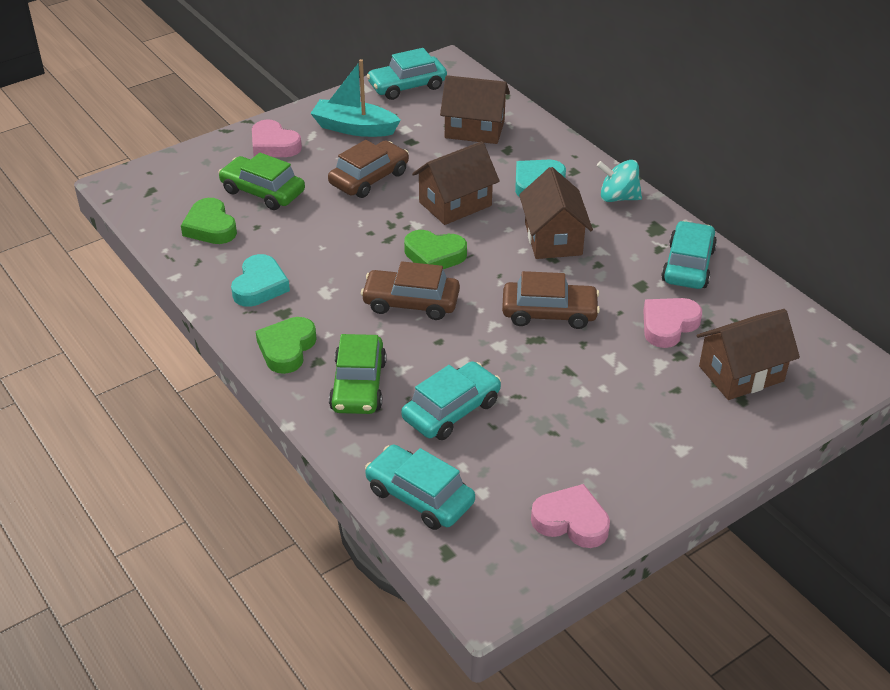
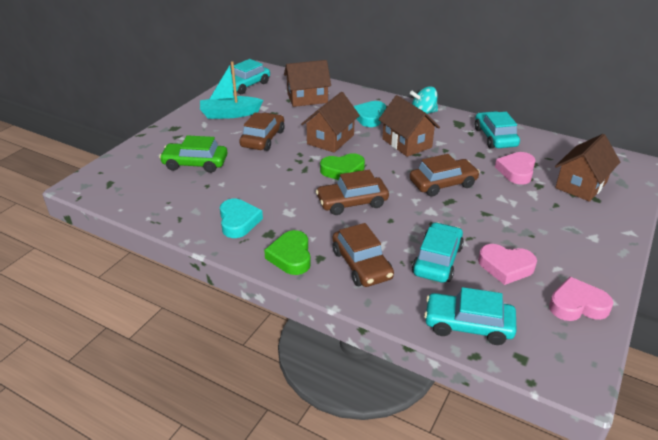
camera: 25 degrees left, 5 degrees down
green heart [181,198,237,244] -> none
pink heart [252,120,302,157] -> pink heart moved to [478,244,537,285]
green car [329,334,386,414] -> brown car [333,223,394,287]

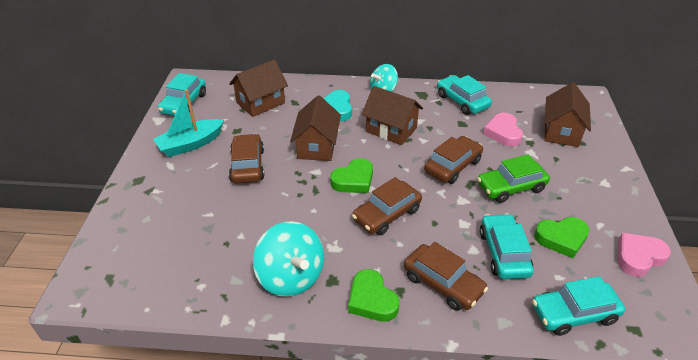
camera: 25 degrees left, 5 degrees up
green car [159,135,227,173] -> green car moved to [477,154,550,203]
turquoise heart [220,199,263,238] -> turquoise spinning top [253,221,324,297]
pink heart [478,244,537,285] -> green heart [534,217,589,258]

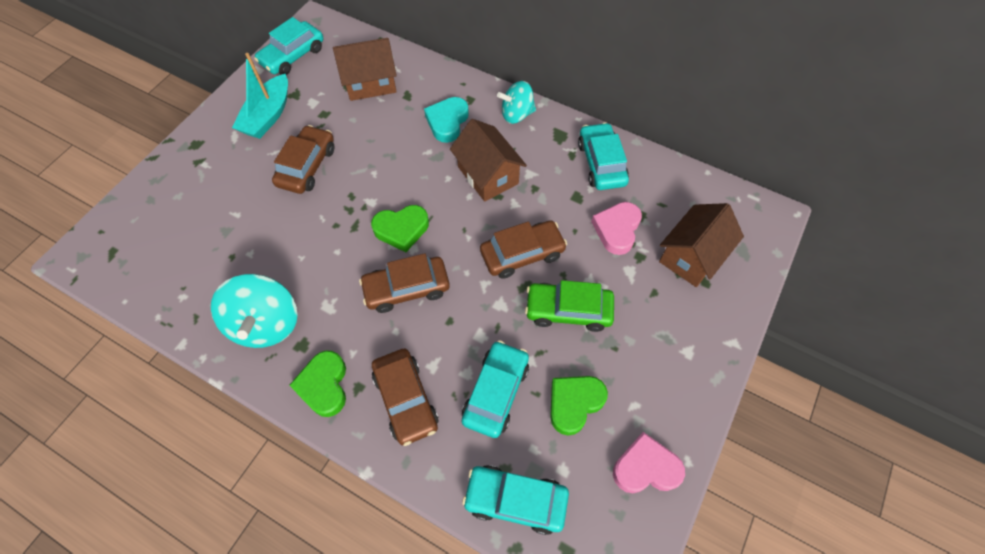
camera: 25 degrees right, 20 degrees up
turquoise boat [153,89,224,157] -> turquoise boat turned 60 degrees counterclockwise [232,53,288,139]
brown house [290,95,341,161] -> none
green heart [534,217,589,258] -> green heart turned 120 degrees clockwise [550,376,608,436]

